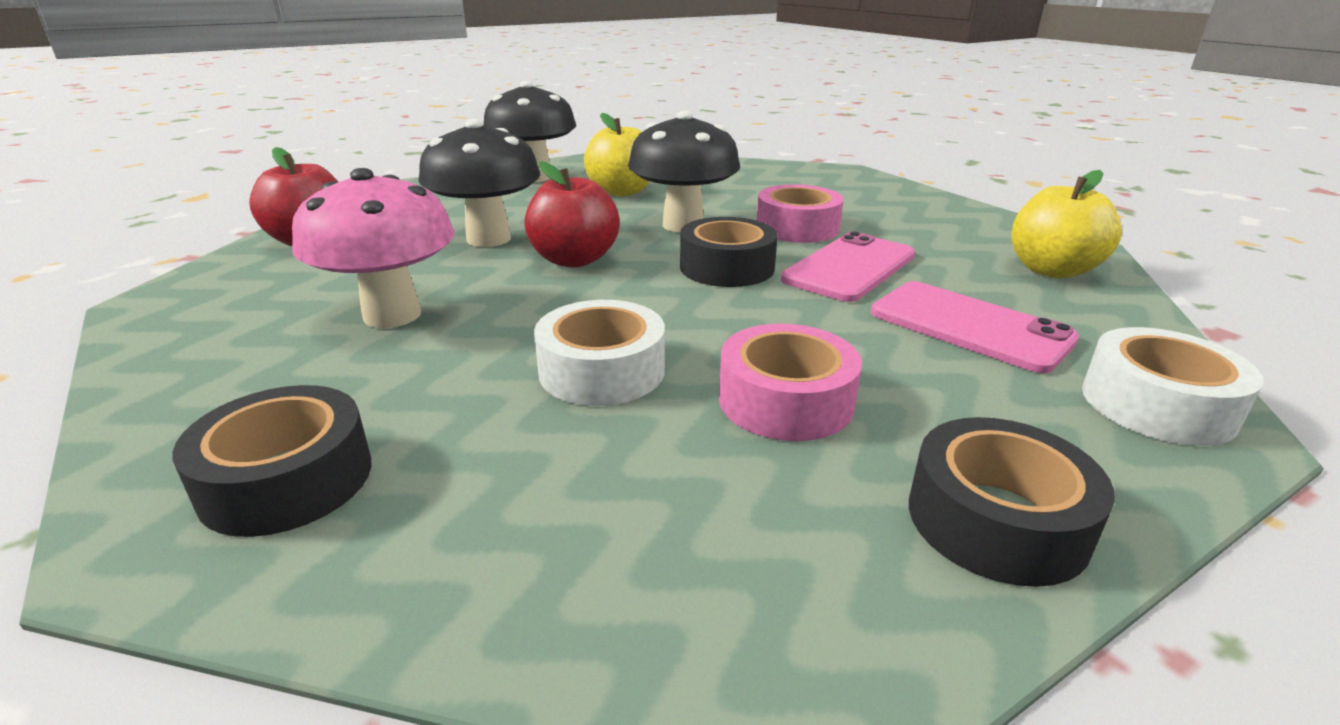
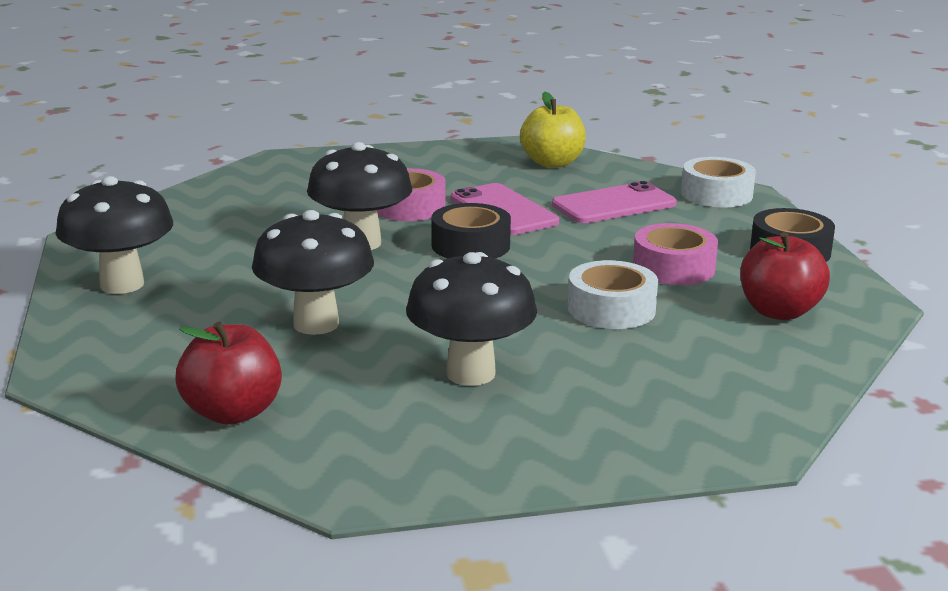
camera: 70 degrees left, 5 degrees down
black tape [172,385,371,537] -> none
pink mushroom [292,168,454,328] -> black mushroom [406,252,537,386]
red apple [524,161,620,268] -> red apple moved to [740,232,830,320]
yellow apple [584,113,650,196] -> none

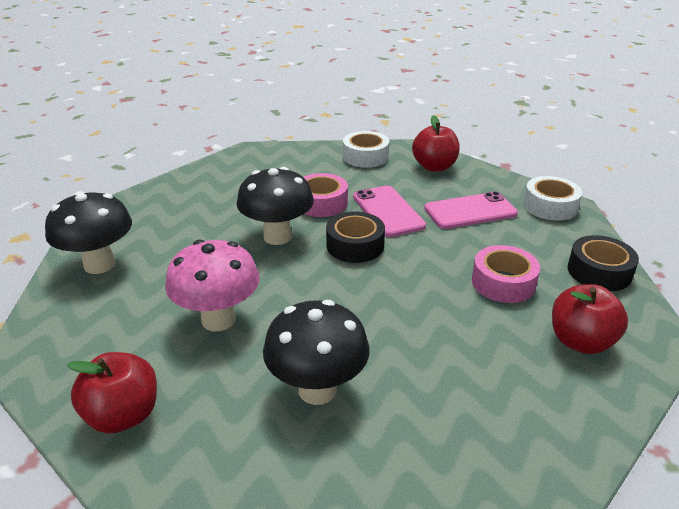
camera: 10 degrees right, 10 degrees up
black mushroom [252,210,374,335] -> pink mushroom [165,240,259,331]
yellow apple [520,92,586,168] -> red apple [412,115,460,172]
white tape [568,260,658,329] -> white tape moved to [343,131,389,168]

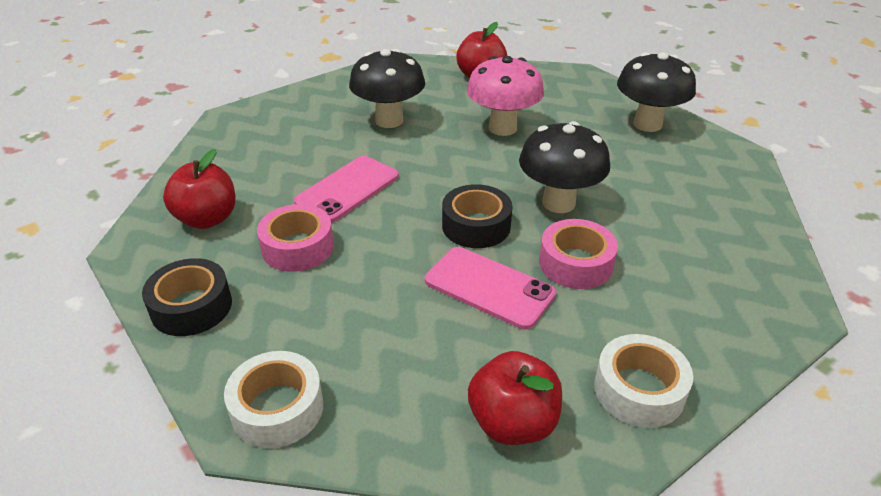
camera: 145 degrees right, 5 degrees up
pink phone [424,191,518,229] -> pink phone moved to [294,156,399,223]

